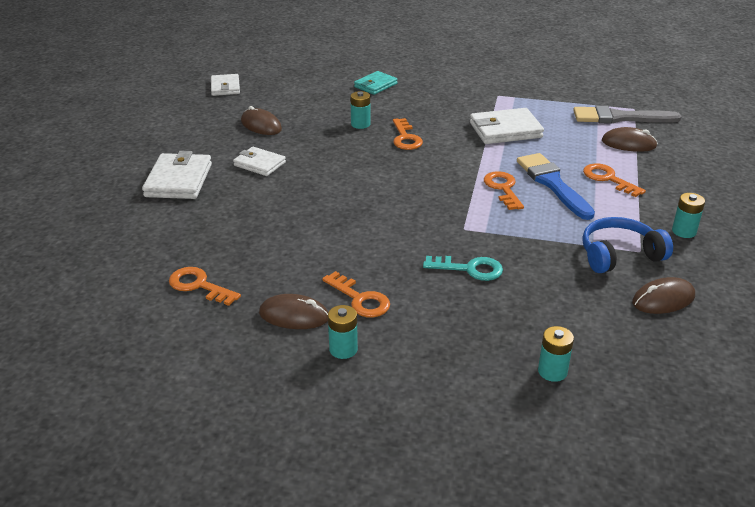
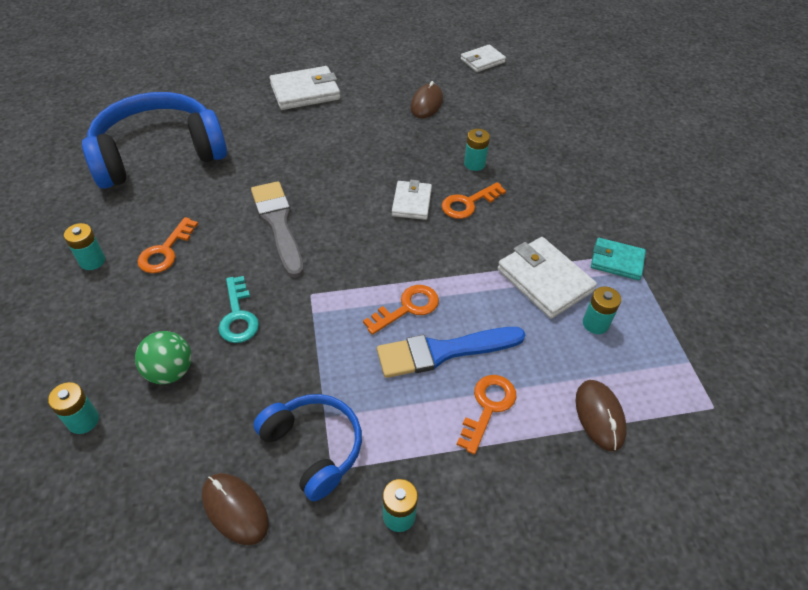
camera: 65 degrees right, 15 degrees up
orange key [169,267,241,306] -> blue headphones [82,92,227,189]
white wallet [233,147,286,176] -> white wallet moved to [392,180,432,220]
brown mouse [259,294,328,329] -> none
turquoise wallet [354,71,398,95] -> turquoise wallet moved to [591,238,646,280]
blue brush [517,153,595,220] -> blue brush turned 150 degrees counterclockwise [377,327,525,378]
grey brush [573,105,682,124] -> grey brush moved to [251,181,304,278]
none -> green ball [135,331,192,384]
none -> turquoise battery [583,286,621,334]

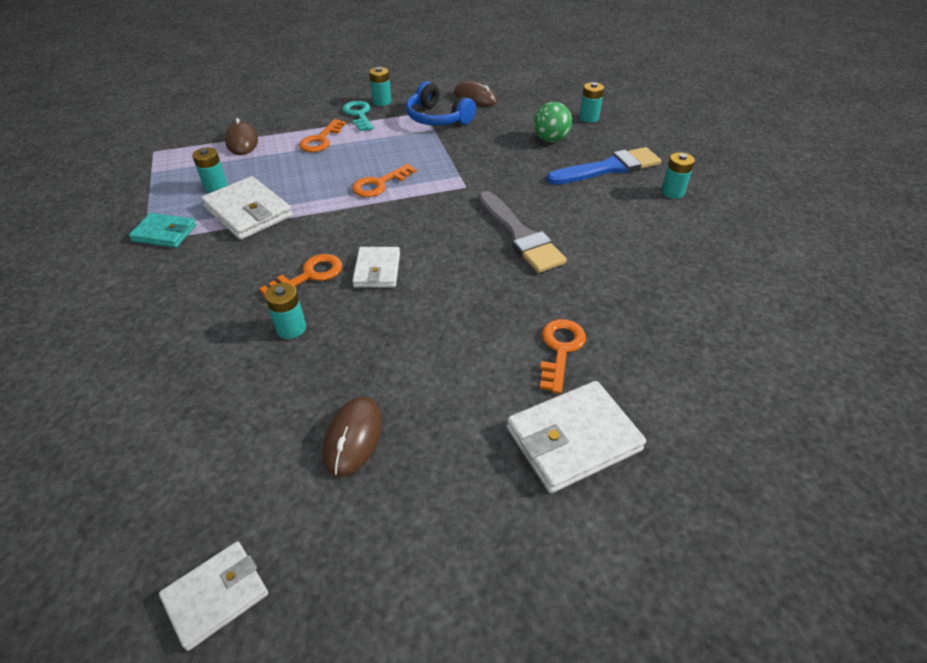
camera: 175 degrees right, 5 degrees down
blue headphones [82,92,227,189] -> none
orange key [137,217,198,273] -> orange key moved to [540,319,586,394]
turquoise key [219,276,259,343] -> turquoise key moved to [342,101,373,131]
blue brush [377,327,525,378] -> blue brush moved to [546,147,661,185]

